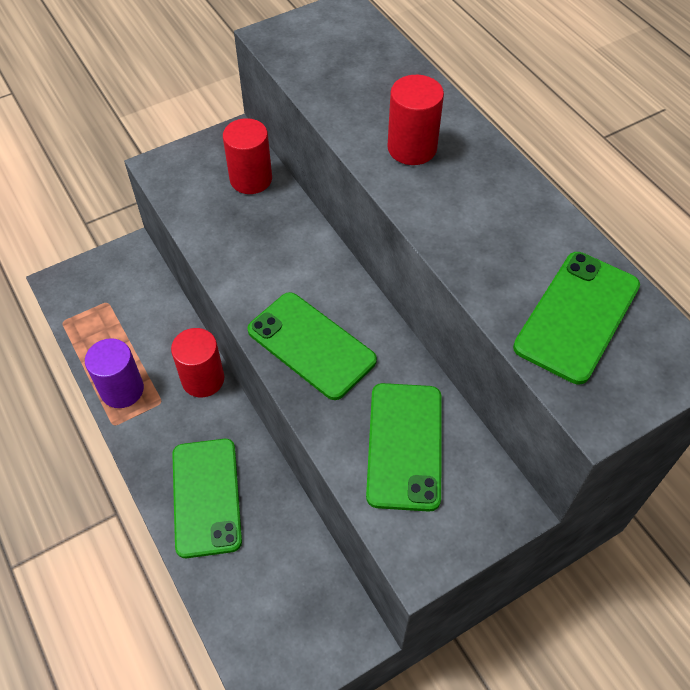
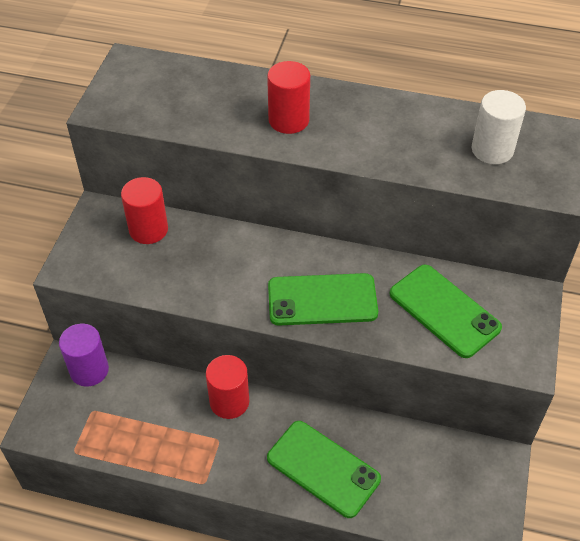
camera: 45 degrees left, 5 degrees down
purple cylinder [85,338,144,408] -> purple cylinder moved to [59,324,109,387]
green phone [513,252,640,384] -> white cylinder [472,90,526,164]

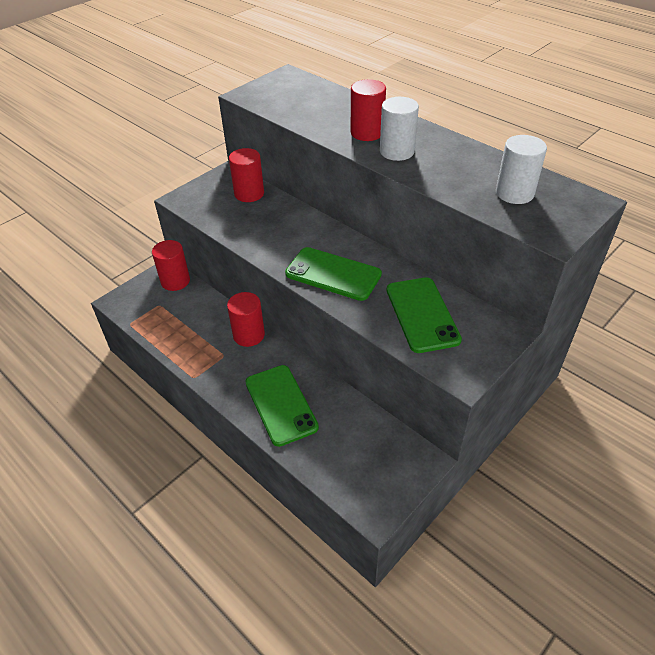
camera: 30 degrees right, 5 degrees down
purple cylinder [59,324,109,387] -> red cylinder [152,240,190,291]
none -> white cylinder [380,97,419,161]

